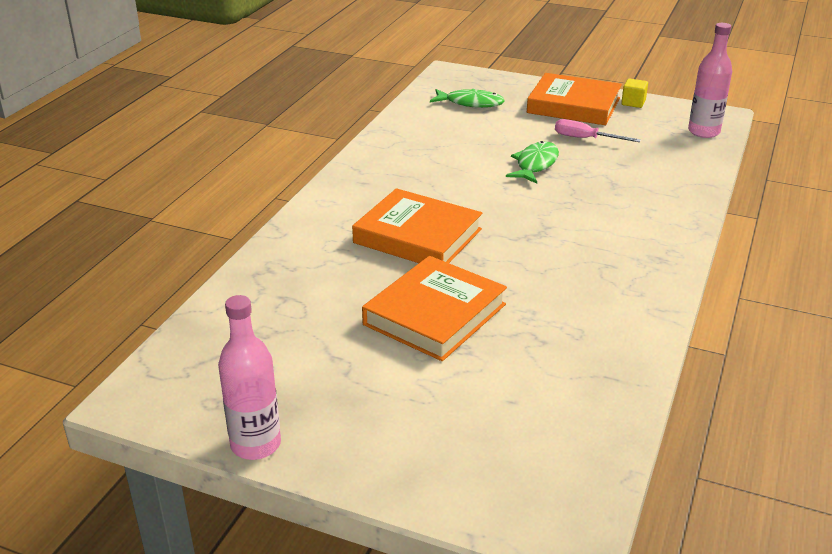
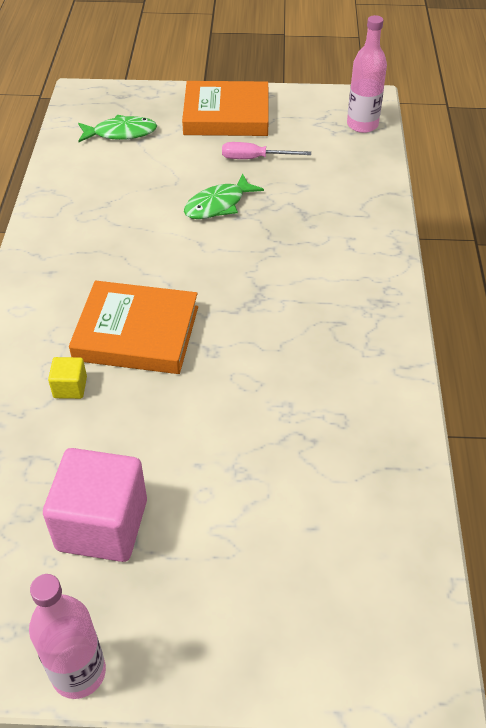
camera: 20 degrees left, 15 degrees up
orange book [362,256,507,361] -> none
green fish [506,141,559,184] -> green fish turned 135 degrees counterclockwise [184,174,264,219]
yellow cube [621,79,648,108] -> yellow cube moved to [48,357,87,399]
none -> pink cube [43,448,147,562]

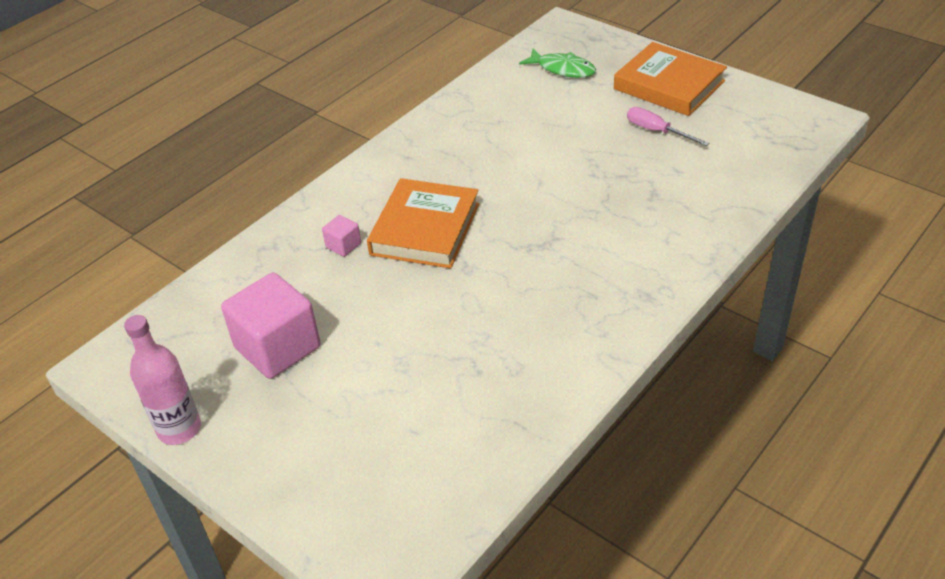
camera: 40 degrees right, 5 degrees down
yellow cube [48,357,87,399] -> pink cube [322,215,361,257]
orange book [69,281,198,374] -> orange book turned 60 degrees clockwise [367,178,479,268]
green fish [184,174,264,219] -> none
pink bottle [347,15,387,133] -> none

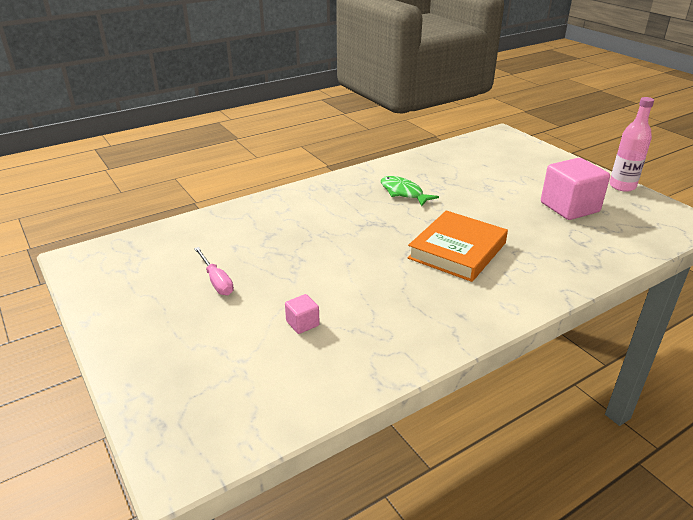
camera: 165 degrees left, 10 degrees down
pink cube [322,215,361,257] -> pink cube moved to [285,294,320,334]
green fish [519,49,596,78] -> green fish moved to [381,176,439,206]
orange book [614,42,727,116] -> none

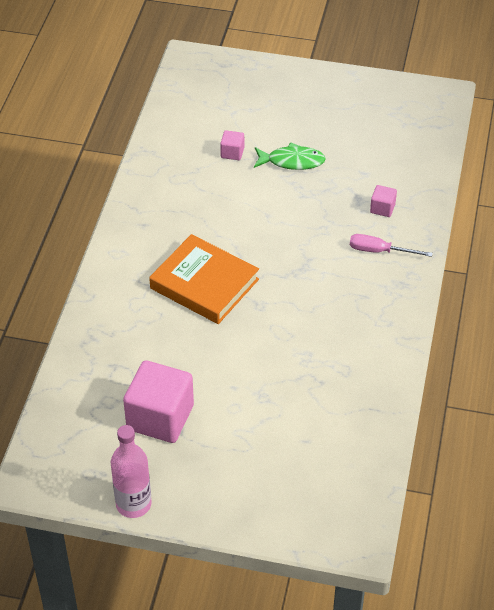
camera: 135 degrees right, 15 degrees up
pink screwdriver [194,247,234,295] -> pink screwdriver moved to [350,234,433,257]
green fish [381,176,439,206] -> green fish moved to [254,142,326,170]
orange book [408,210,508,282] -> orange book turned 45 degrees counterclockwise [149,234,259,324]
none -> pink cube [370,185,397,217]

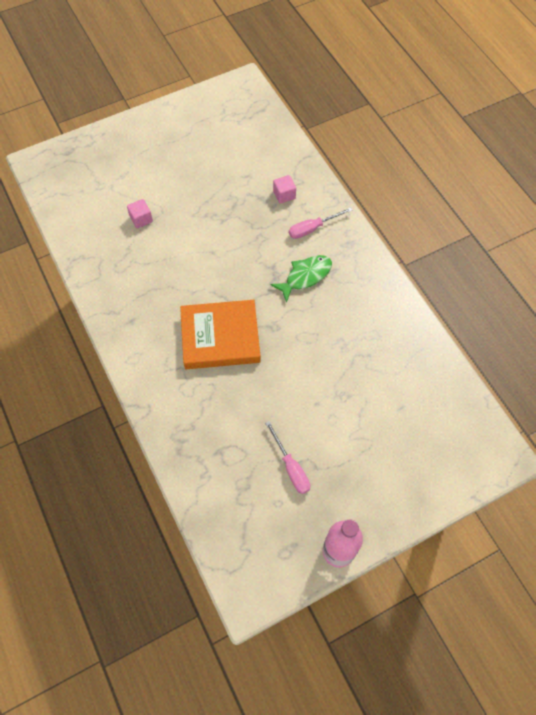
camera: 40 degrees left, 15 degrees up
pink cube [123,360,194,443] -> pink screwdriver [265,421,310,494]
green fish [254,142,326,170] -> green fish moved to [270,255,332,303]

